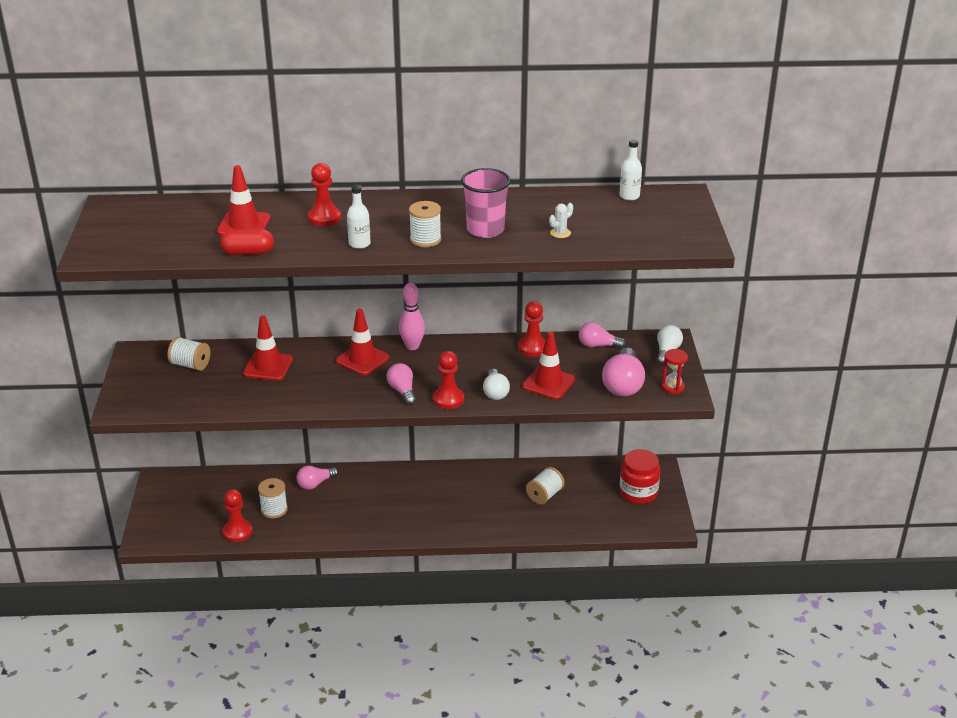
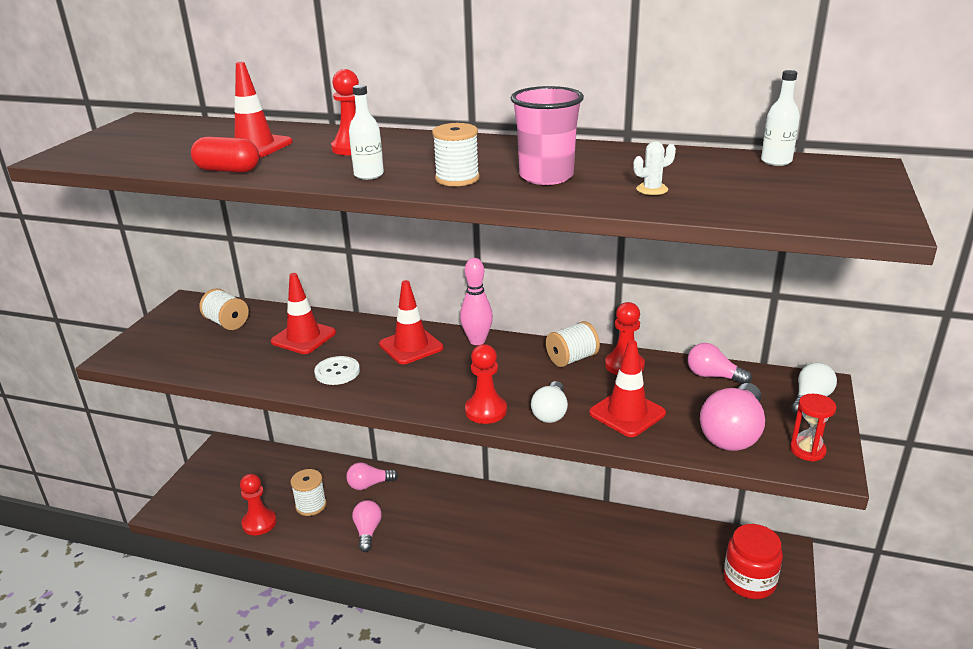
camera: 20 degrees right, 5 degrees down
pink light bulb [387,363,416,405] -> pink light bulb moved to [352,500,382,552]
white spool [526,467,565,504] -> white spool moved to [546,321,600,367]
none -> white button [314,356,360,385]

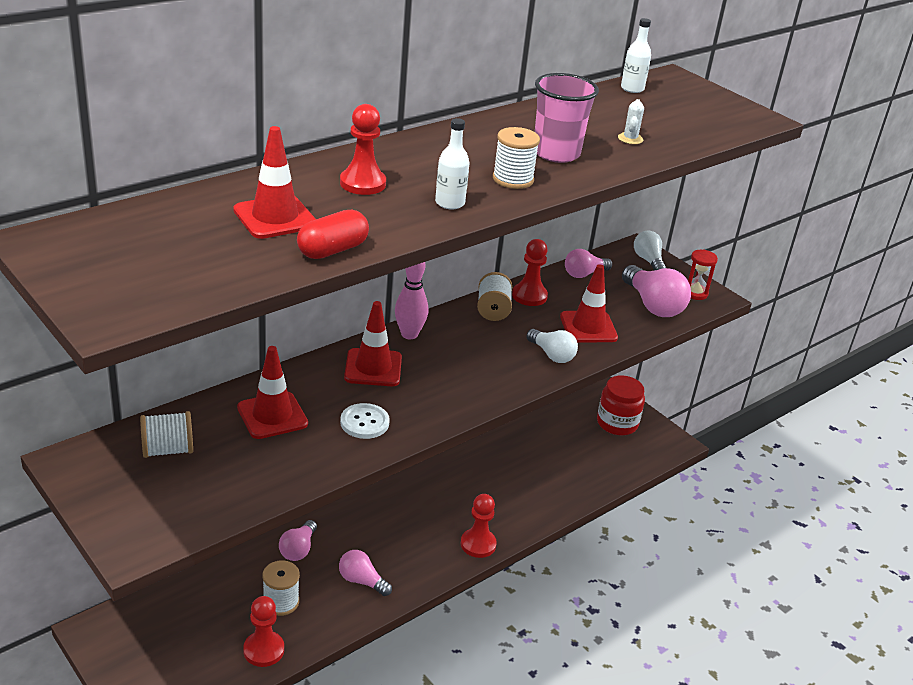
camera: 60 degrees left, 5 degrees up
red pawn [465,344,507,424] -> red pawn moved to [461,494,497,558]

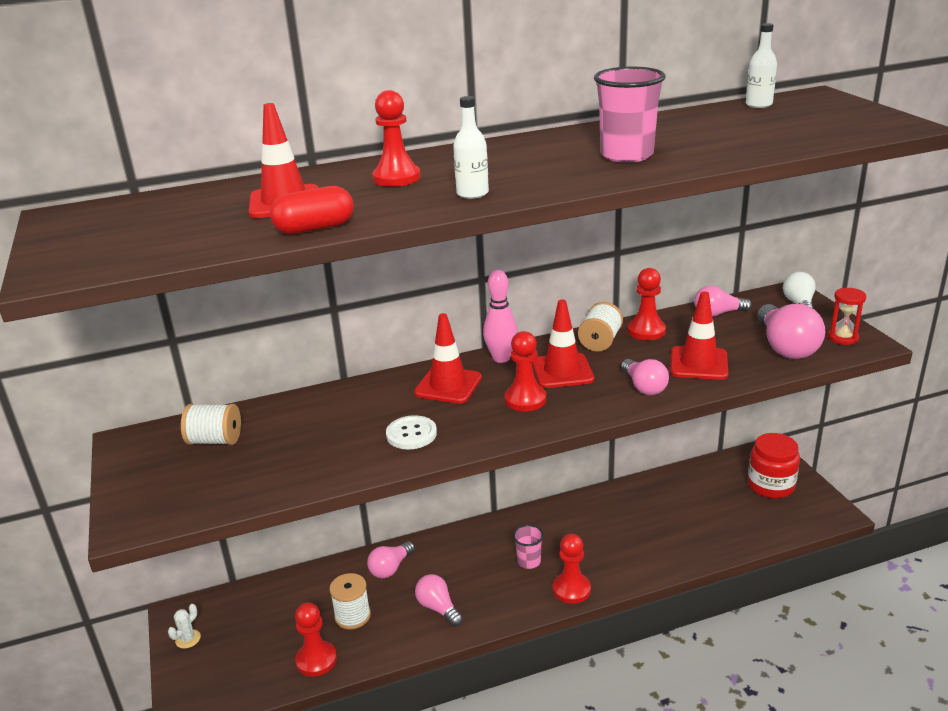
camera: 25 degrees right, 5 degrees down
red traffic cone [237,346,308,439] -> red traffic cone moved to [532,299,594,388]
white spool [493,127,540,189] -> none
white light bulb [526,329,578,363] -> pink light bulb [621,359,669,395]
white cactus [618,99,644,144] -> white cactus moved to [168,604,201,649]
none -> red pawn [504,331,546,411]
none -> pink cup [513,525,544,569]

